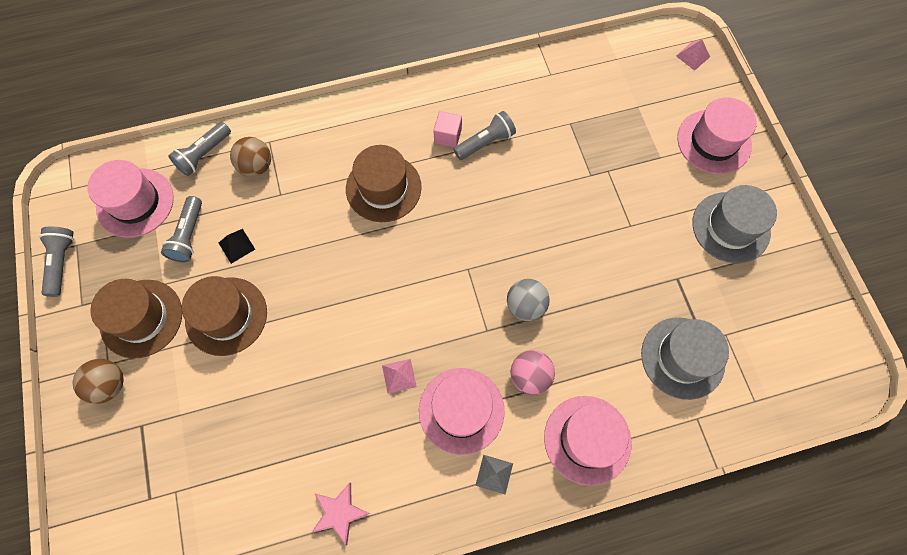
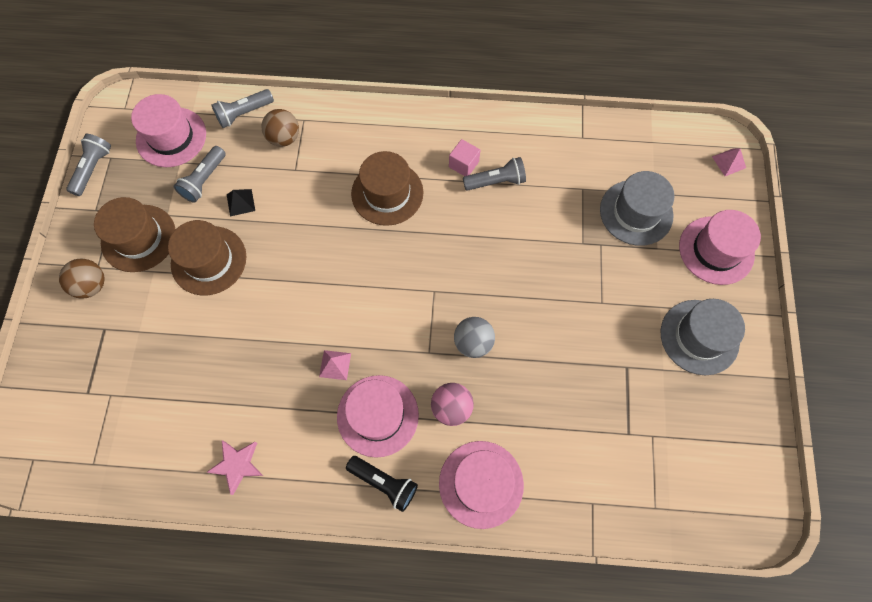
camera: 20 degrees right, 0 degrees up
grey pyramid [475,455,513,495] -> black flashlight [346,456,418,512]
grey hat [641,317,729,400] -> grey hat moved to [600,171,675,246]

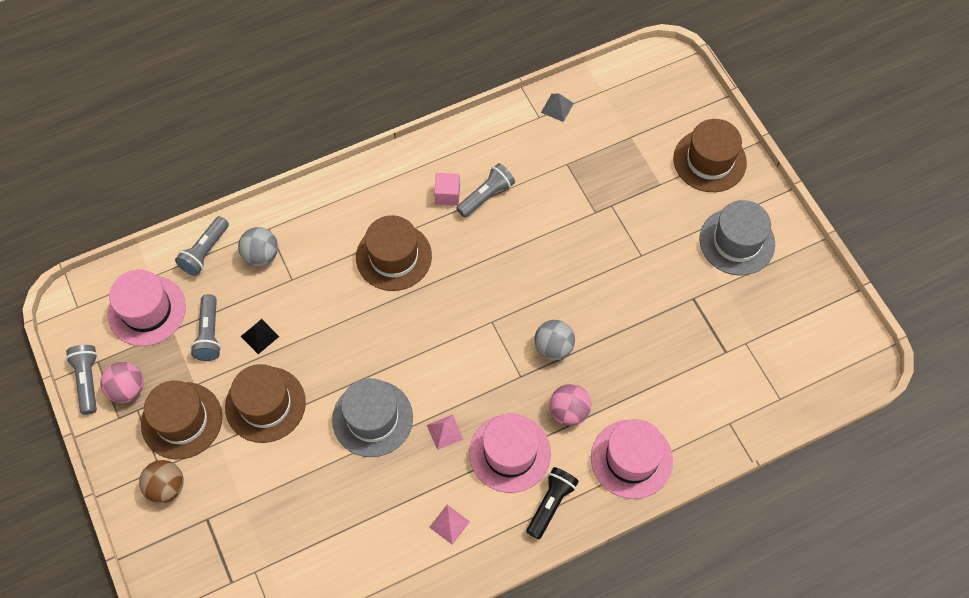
camera: 30 degrees left, 5 degrees down
pink star [207,440,263,495] -> none
brown ball [261,109,299,147] -> grey ball [238,227,278,266]
black flashlight [346,456,418,512] -> black flashlight turned 60 degrees counterclockwise [526,467,579,539]
grey hat [600,171,675,246] -> grey hat moved to [332,378,413,457]
pink hat [679,210,761,285] -> brown hat [673,119,747,192]
pink pyramid [712,148,746,176] -> pink pyramid moved to [429,505,470,545]
none -> pink ball [100,362,144,403]
none -> grey pyramid [541,93,574,122]

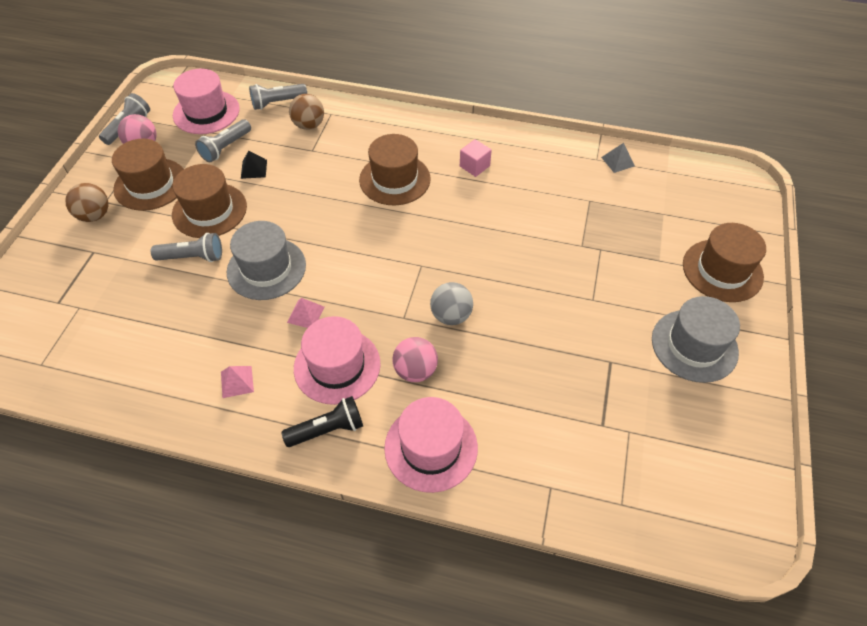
camera: 40 degrees right, 10 degrees down
grey ball [238,227,278,266] -> brown ball [289,94,324,130]
grey flashlight [456,163,515,218] -> grey flashlight moved to [151,233,222,262]

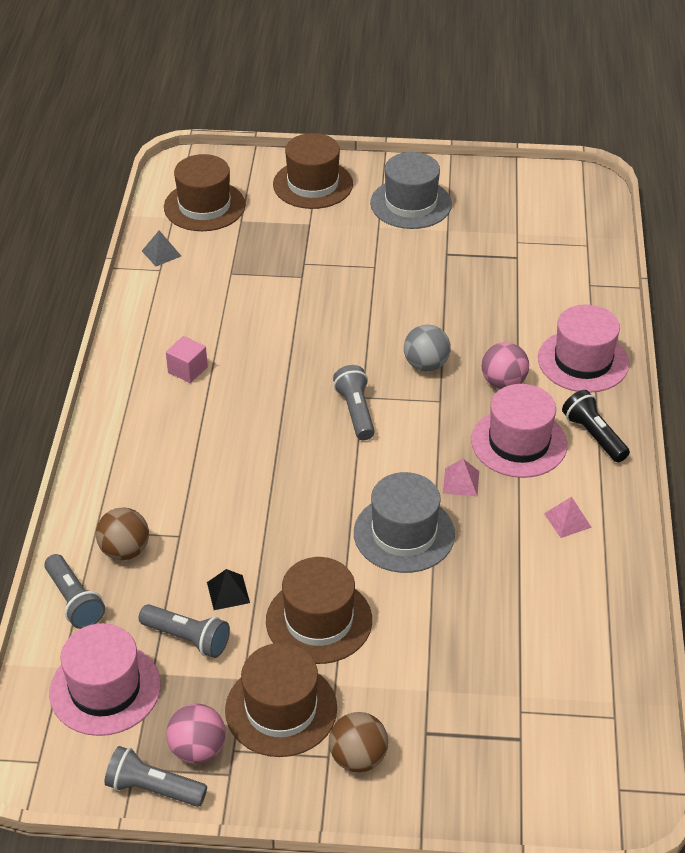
camera: 100 degrees left, 10 degrees down
grey flashlight [151,233,222,262] -> grey flashlight moved to [333,365,375,440]
brown hat [359,134,431,205] -> brown hat moved to [164,154,245,231]

